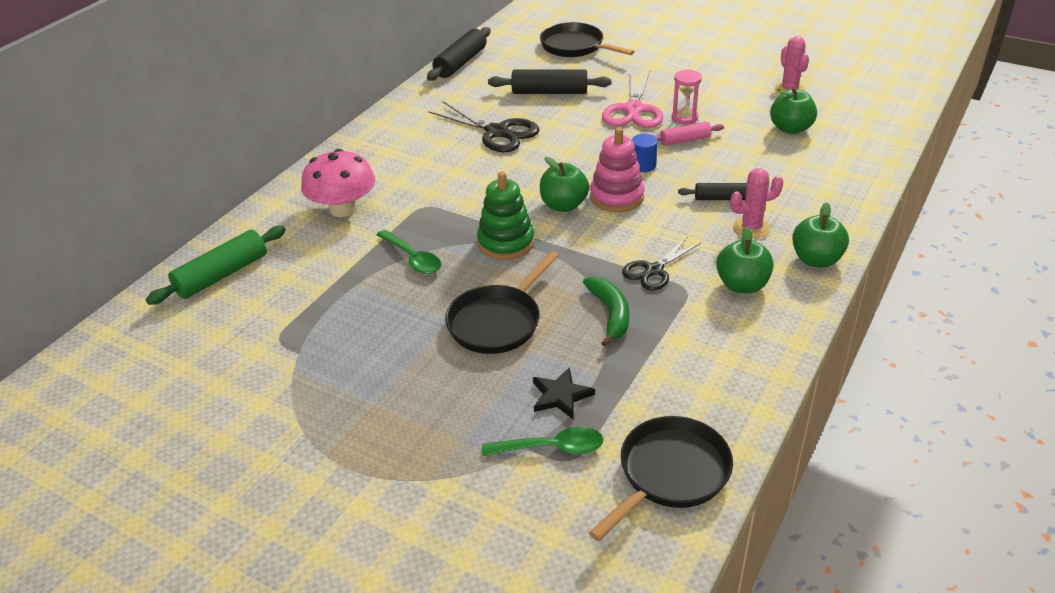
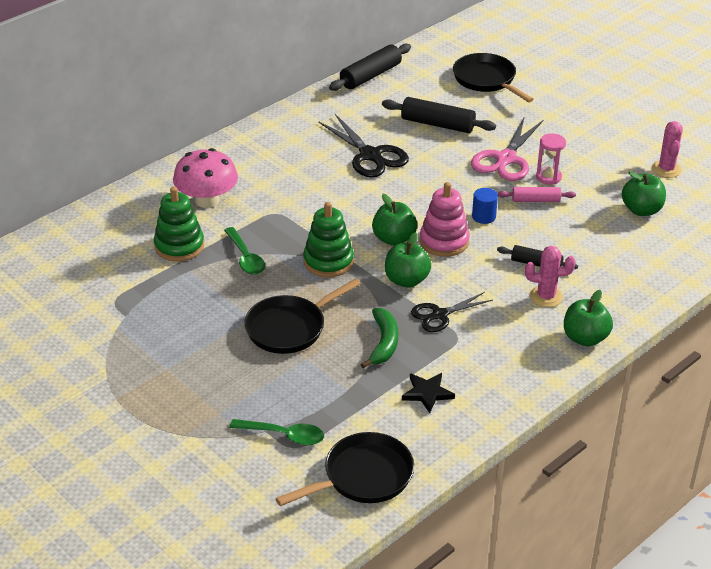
camera: 15 degrees right, 0 degrees up
green rolling pin [146,226,286,305] -> none
black star [533,367,595,419] -> black star moved to [402,373,455,413]
green apple [716,226,774,293] -> green apple moved to [385,232,431,288]
none -> green stacking toy [154,187,204,262]

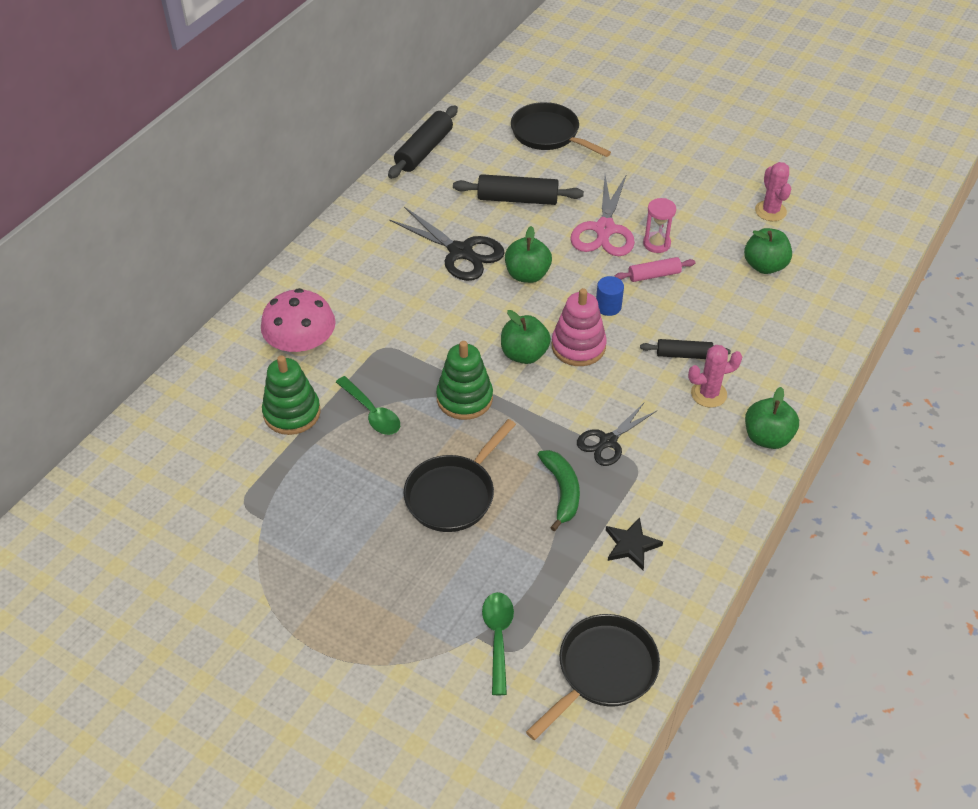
camera: 15 degrees left, 10 degrees up
green spoon [230,419,324,445] -> green spoon turned 90 degrees counterclockwise [482,592,514,695]
green apple [385,232,431,288] -> green apple moved to [505,226,552,283]

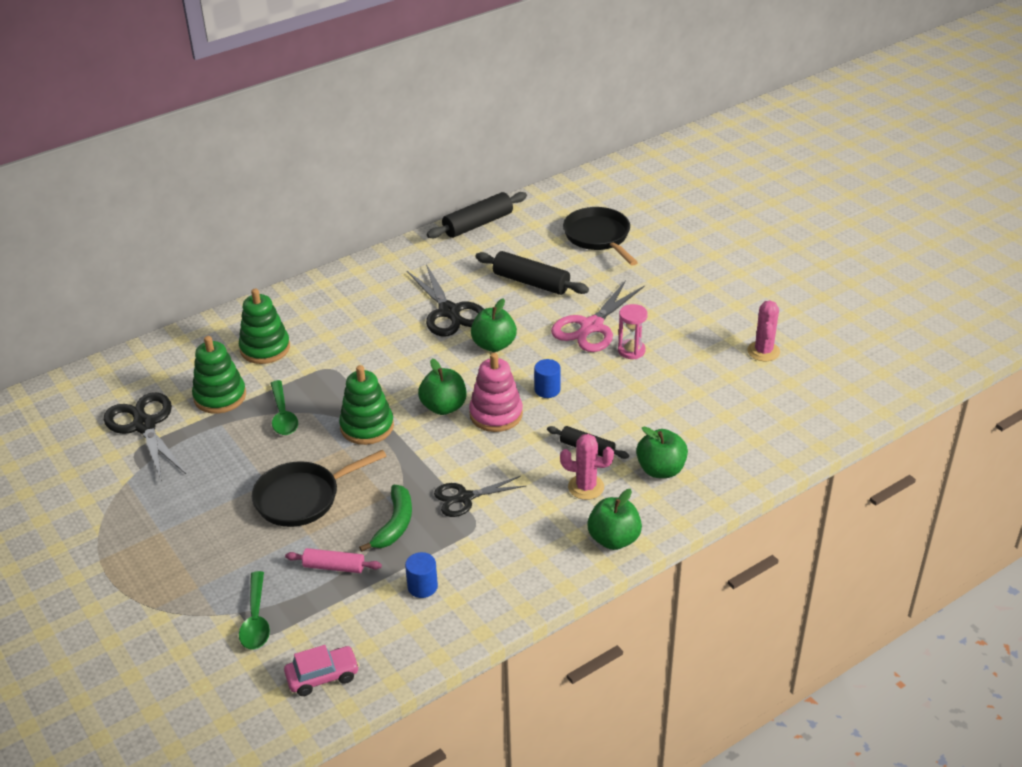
camera: 25 degrees right, 10 degrees down
pink mushroom [261,288,336,356] -> green stacking toy [239,288,290,364]
green spoon [482,592,514,695] -> green spoon turned 150 degrees clockwise [239,571,270,650]
black pan [526,614,660,740] -> pink car [284,645,359,696]
black star [606,517,663,570] -> blue cylinder [405,552,438,598]
pink rolling pin [614,257,696,282] -> pink rolling pin moved to [285,548,382,573]
green apple [744,228,792,274] -> green apple moved to [636,426,688,478]
none -> black scissors [104,392,186,482]

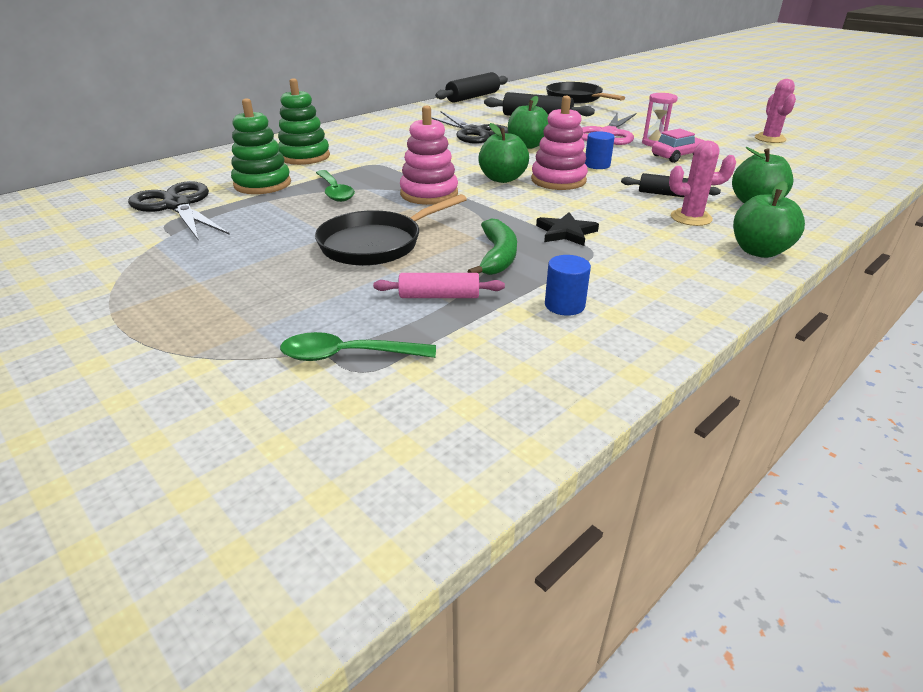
camera: 10 degrees left, 5 degrees down
green spoon [239,571,270,650] -> green spoon turned 105 degrees clockwise [280,332,436,361]
pink car [284,645,359,696] -> pink car moved to [652,129,705,163]
green stacking toy [339,365,394,445] -> pink stacking toy [400,106,458,205]
black scissors [434,476,526,517] -> black star [536,212,599,246]

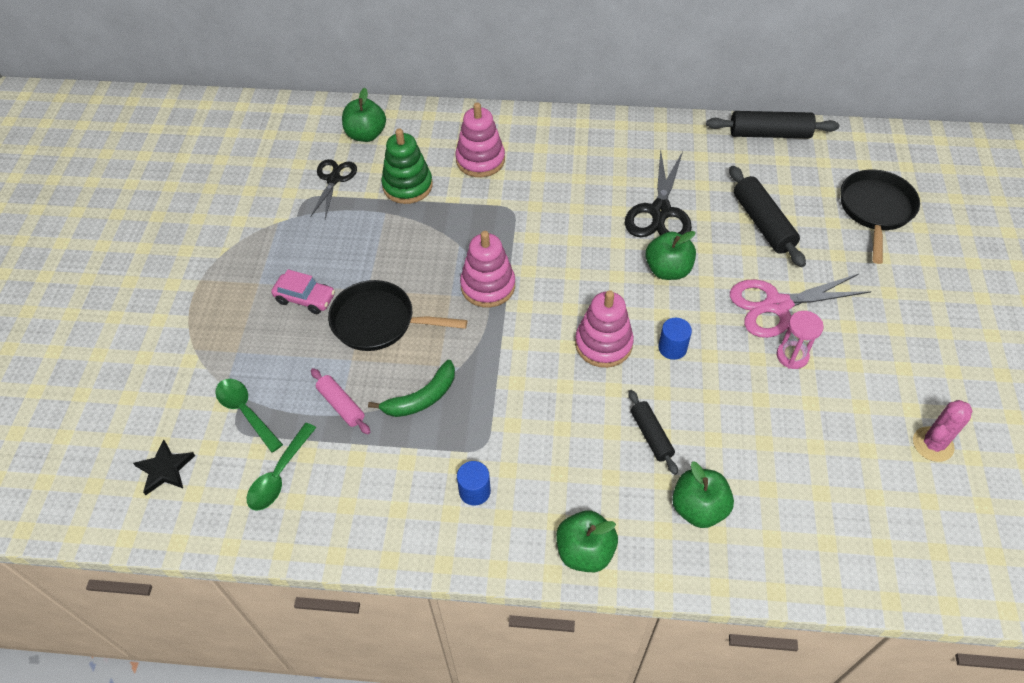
camera: 50 degrees right, 20 degrees up
black scissors [128,181,230,241] -> black scissors [310,159,357,219], size x0.64
green stacking toy [278,78,330,165] -> pink stacking toy [455,102,505,177]
green spoon [316,170,355,202] -> green spoon moved to [247,423,316,511]
green apple [478,123,529,183] -> green apple moved to [342,88,386,142]
black star [536,212,599,246] -> black star moved to [133,439,195,495]
blue cylinder [545,255,591,316] -> blue cylinder moved to [457,461,491,506]
pink car [652,129,705,163] -> pink car moved to [271,269,335,314]
pink cactus [669,140,736,226] -> none

